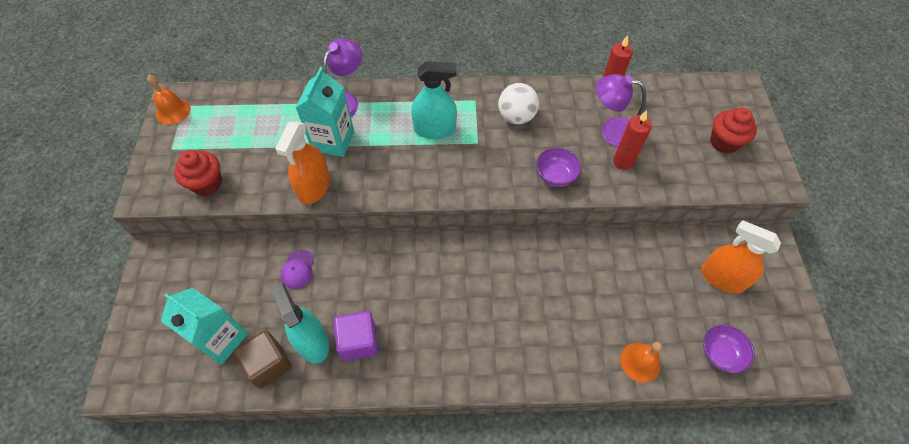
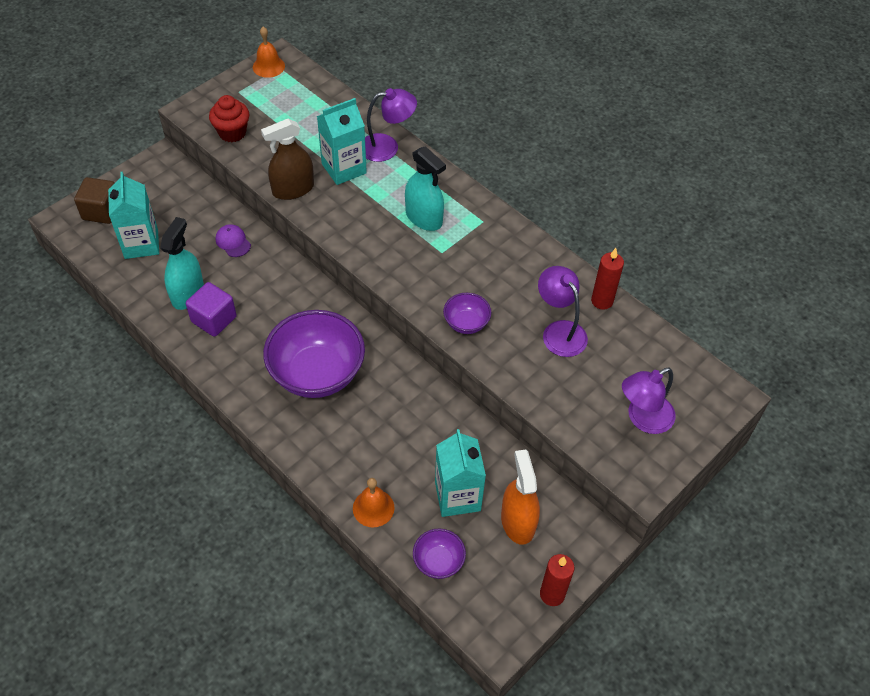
camera: 45 degrees right, 5 degrees down
brown cube [233,330,292,388] -> brown cube moved to [74,177,114,224]
orange spray bottle [275,121,330,204] -> brown spray bottle [261,118,314,200]
purple cap [280,249,314,289] -> purple cap turned 90 degrees clockwise [216,224,251,257]
white ball [498,83,539,124] -> none
red candle [613,110,652,170] -> red candle moved to [540,554,575,606]
red cupcake [710,108,757,154] -> purple lamp [622,368,676,434]
none -> purple bowl [263,310,365,398]
none -> turquoise carton [435,429,486,517]

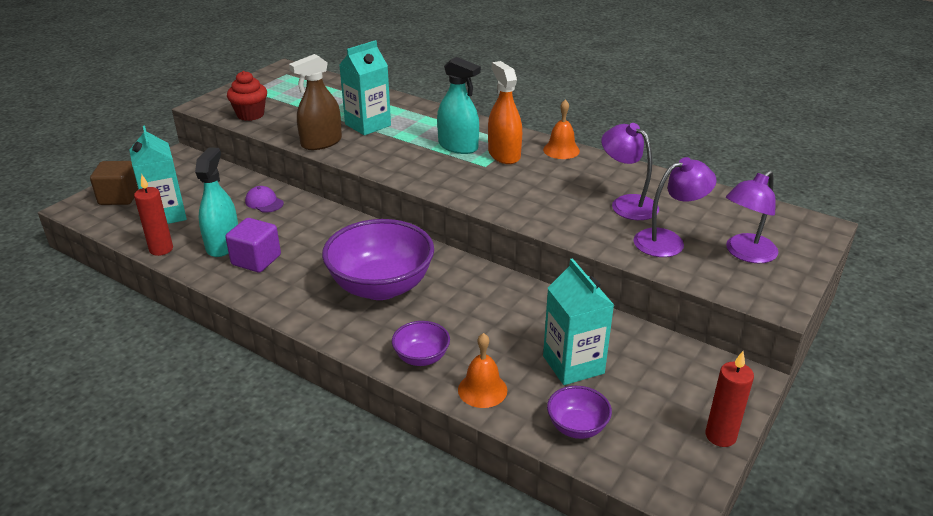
camera: 10 degrees left, 20 degrees down
orange bell [253,27,285,78] -> orange bell moved to [543,100,580,159]
purple lamp [365,88,417,162] -> purple lamp moved to [633,157,716,257]
purple bowl [443,293,491,334] -> purple bowl moved to [392,321,450,366]
orange spray bottle [501,449,540,545] -> orange spray bottle moved to [488,61,522,164]
red candle [591,248,624,310] -> red candle moved to [134,174,173,256]

